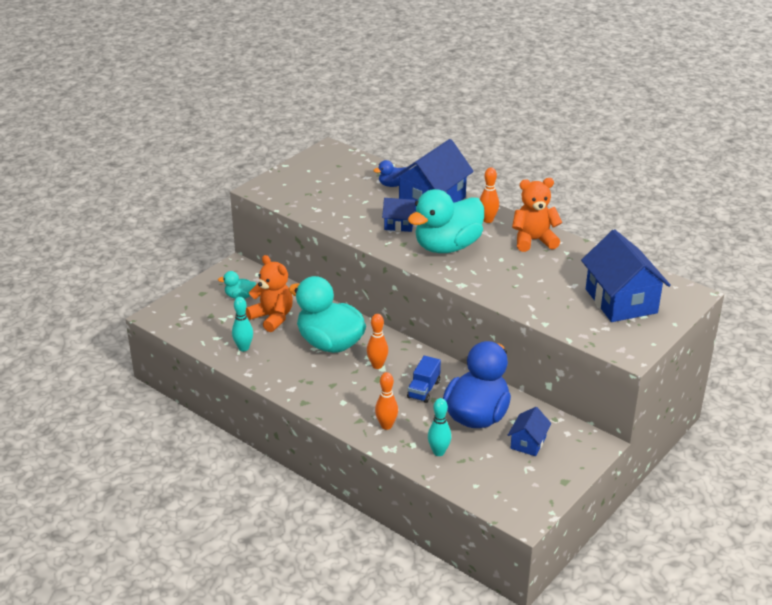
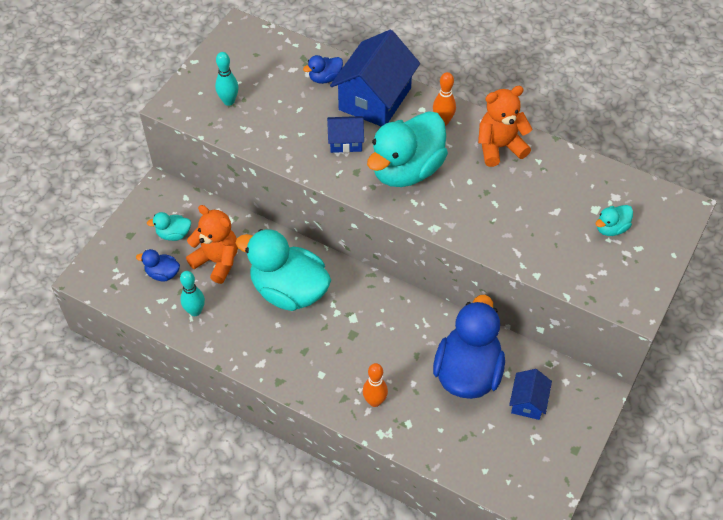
camera: 10 degrees left, 20 degrees up
orange bowling pin [367,314,388,369] -> none
blue truck [407,356,441,403] -> none
turquoise bowling pin [428,398,451,456] -> turquoise bowling pin moved to [215,52,239,106]
blue house [581,229,671,322] -> turquoise duck [595,205,633,236]
none -> blue duck [136,249,180,282]

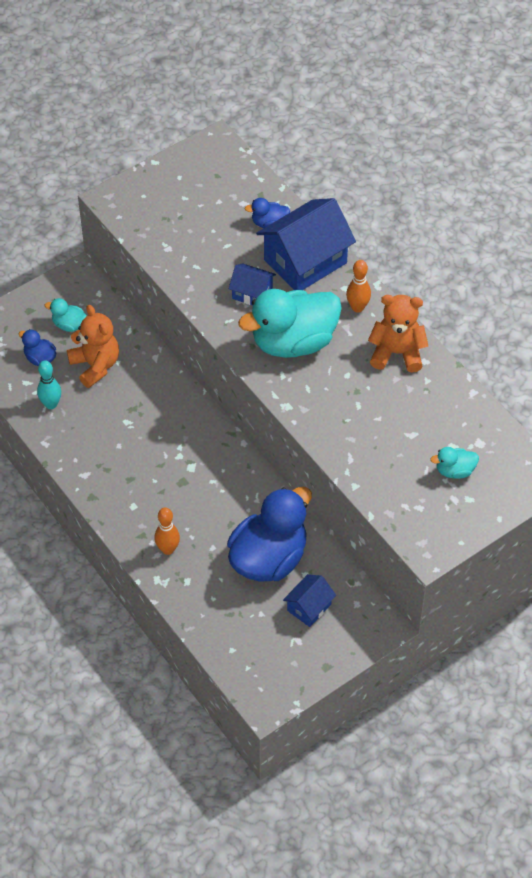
camera: 25 degrees right, 0 degrees up
turquoise bowling pin [215,52,239,106] -> none
turquoise duck [236,229,331,311] -> none

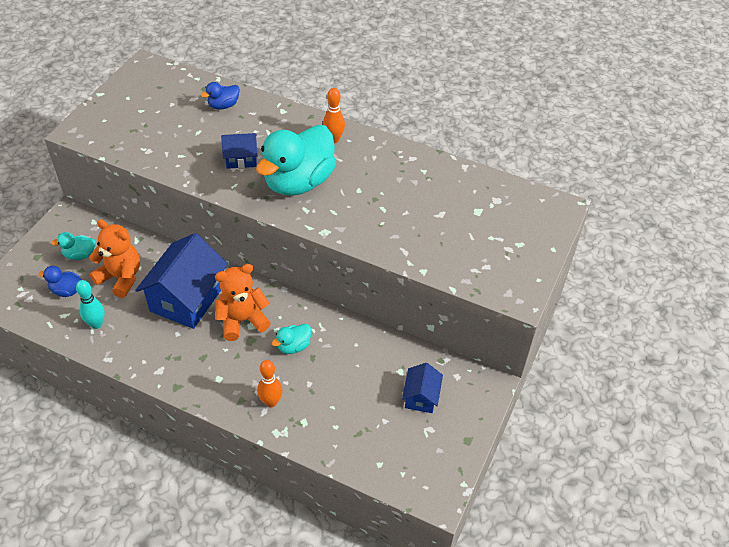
camera: 30 degrees left, 5 degrees down
blue duck [227,487,312,581] -> none
blue house [256,198,356,290] -> blue house moved to [135,233,228,329]
orange teddy bear [368,295,428,373] -> orange teddy bear moved to [215,264,271,341]
turquoise duck [430,447,479,479] -> turquoise duck moved to [272,324,311,354]

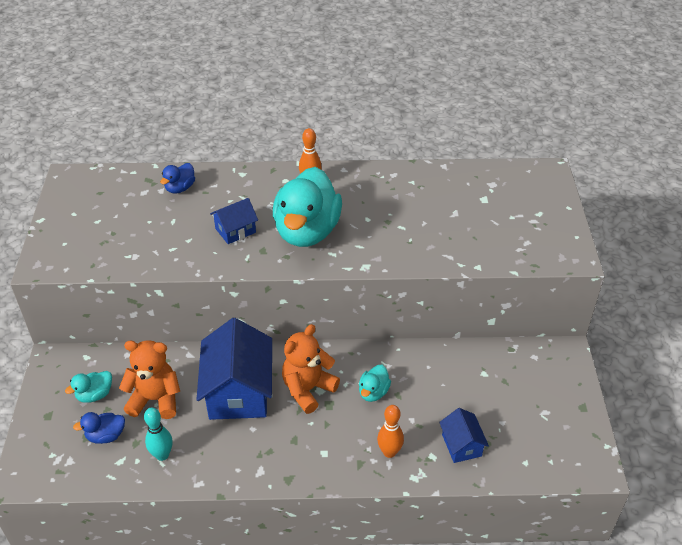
camera: 25 degrees left, 5 degrees down
blue house [402,363,443,413] -> blue house moved to [439,408,489,463]

